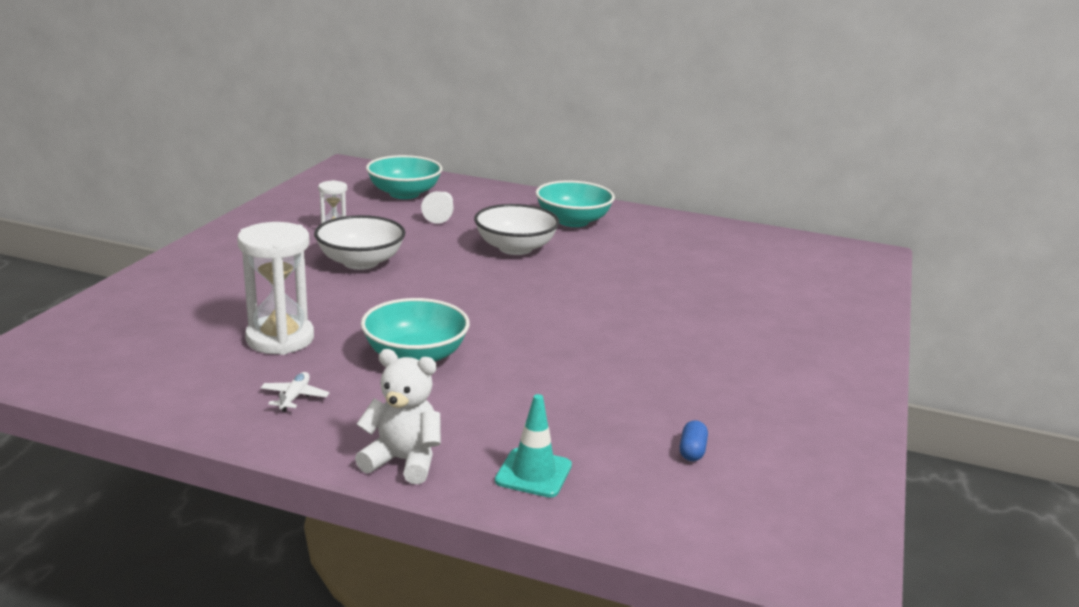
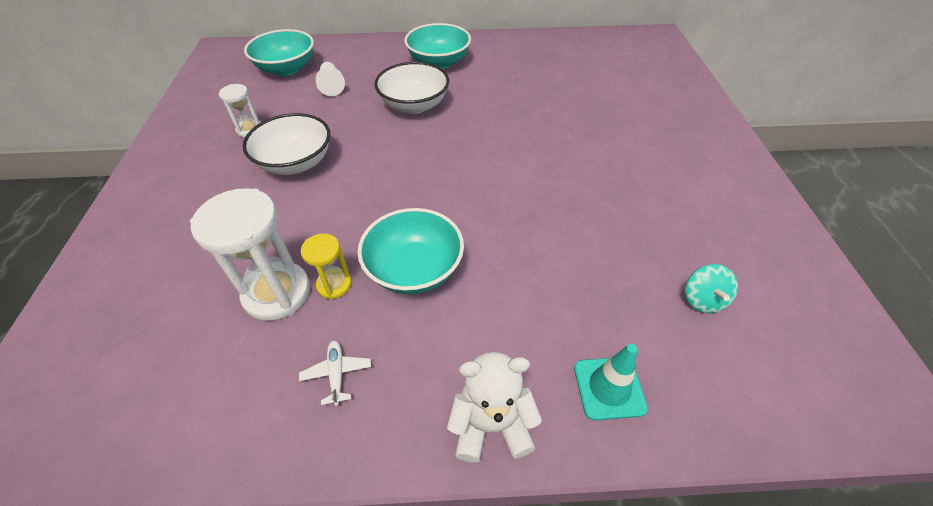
camera: 20 degrees left, 25 degrees up
blue capsule [680,420,708,461] -> turquoise spinning top [686,264,738,313]
none -> yellow hourglass [301,234,352,299]

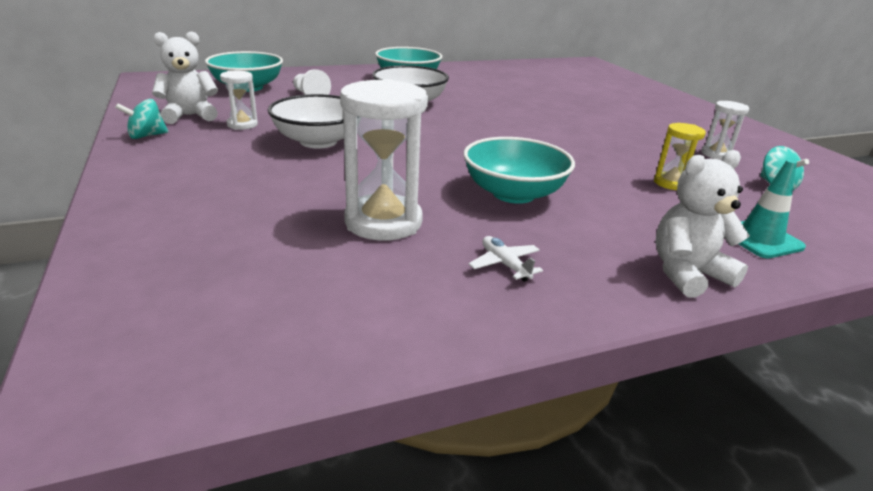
camera: 20 degrees left, 20 degrees down
yellow hourglass [301,234,352,299] -> yellow hourglass moved to [654,123,706,190]
none -> turquoise spinning top [115,99,168,139]
none -> white teddy bear [152,32,218,124]
none -> white hourglass [701,101,749,160]

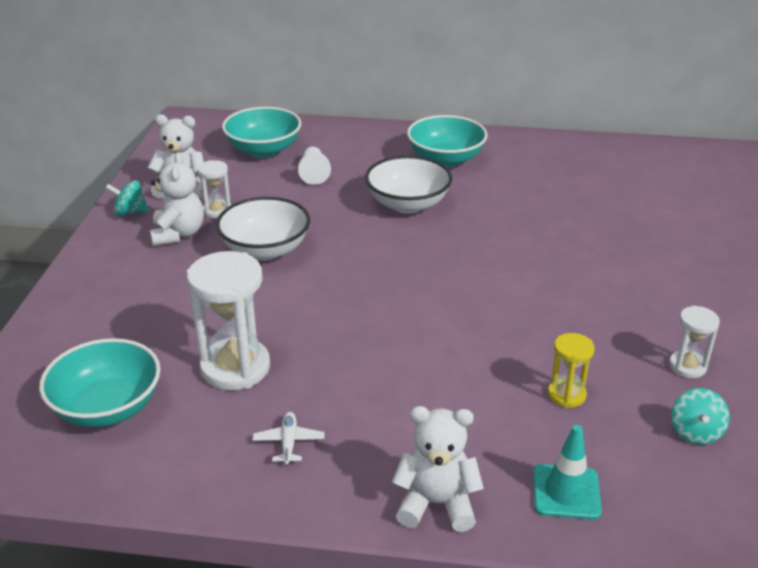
camera: 30 degrees right, 5 degrees up
turquoise bowl [463,137,575,204] -> turquoise bowl moved to [39,338,161,427]
none -> white teddy bear [150,152,204,246]

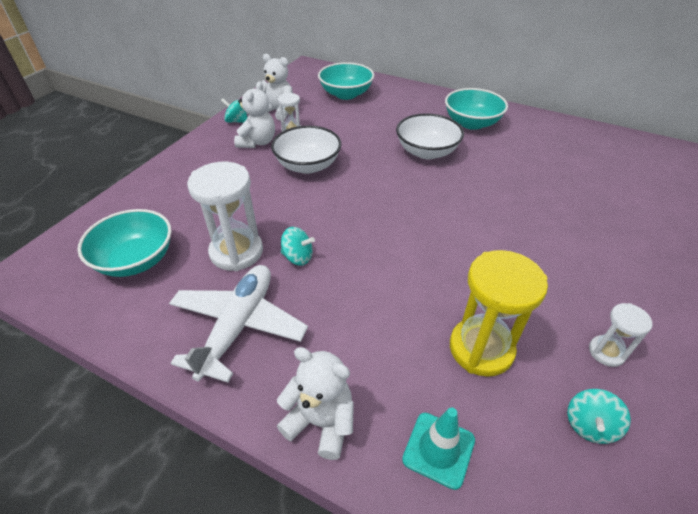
camera: 20 degrees right, 10 degrees up
white plane [252,412,325,465] -> white plane [169,265,308,382], size x2.48
white pawn [298,147,331,185] -> none
yellow hourglass [548,333,595,408] -> yellow hourglass [450,250,548,377], size x1.88
none -> turquoise spinning top [281,227,315,265]

